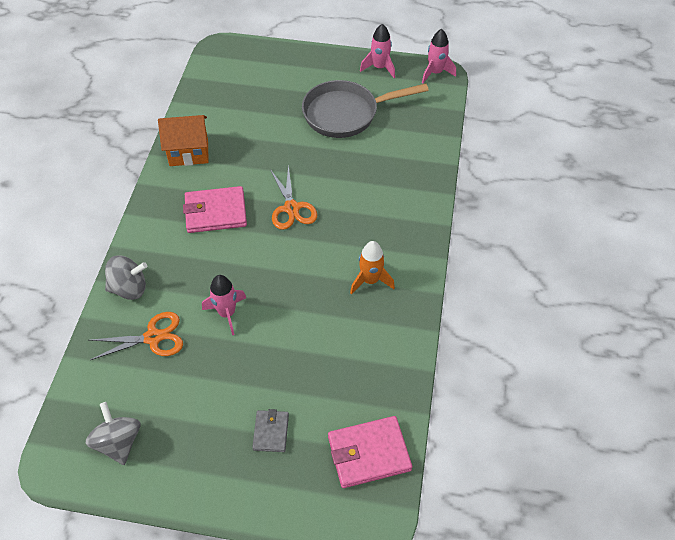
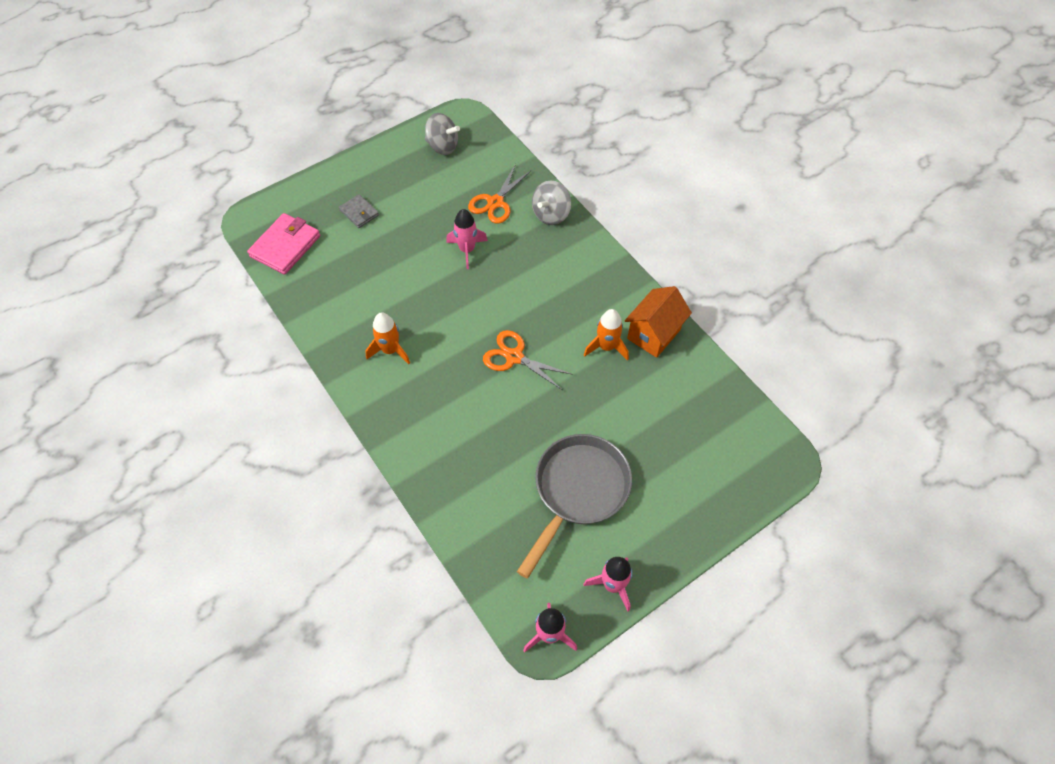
camera: 135 degrees right, 5 degrees up
pink wallet [183,186,247,233] -> none
none -> orange rocket [584,309,629,361]

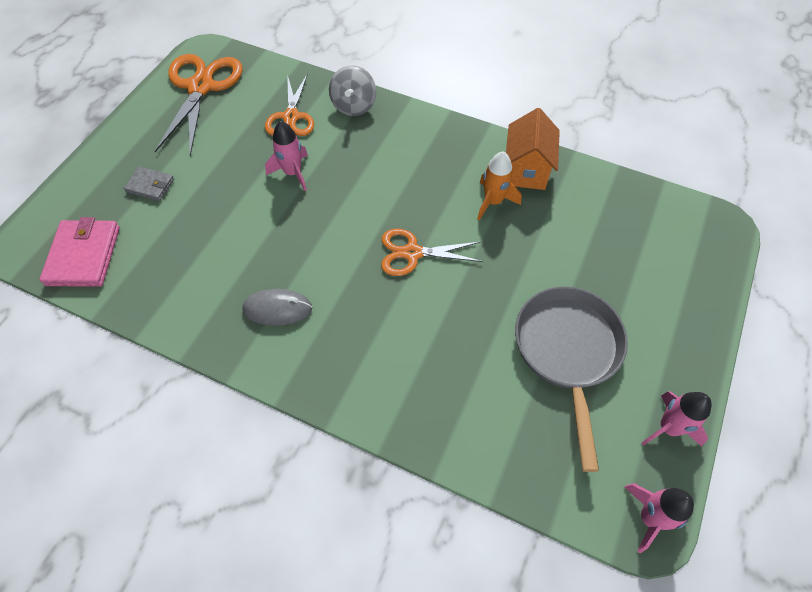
camera: 30 degrees left, 0 degrees up
orange rocket [365,312,410,364] -> grey mouse [242,289,312,326]
grey spinning top [425,113,460,155] -> orange scissors [155,54,243,156]

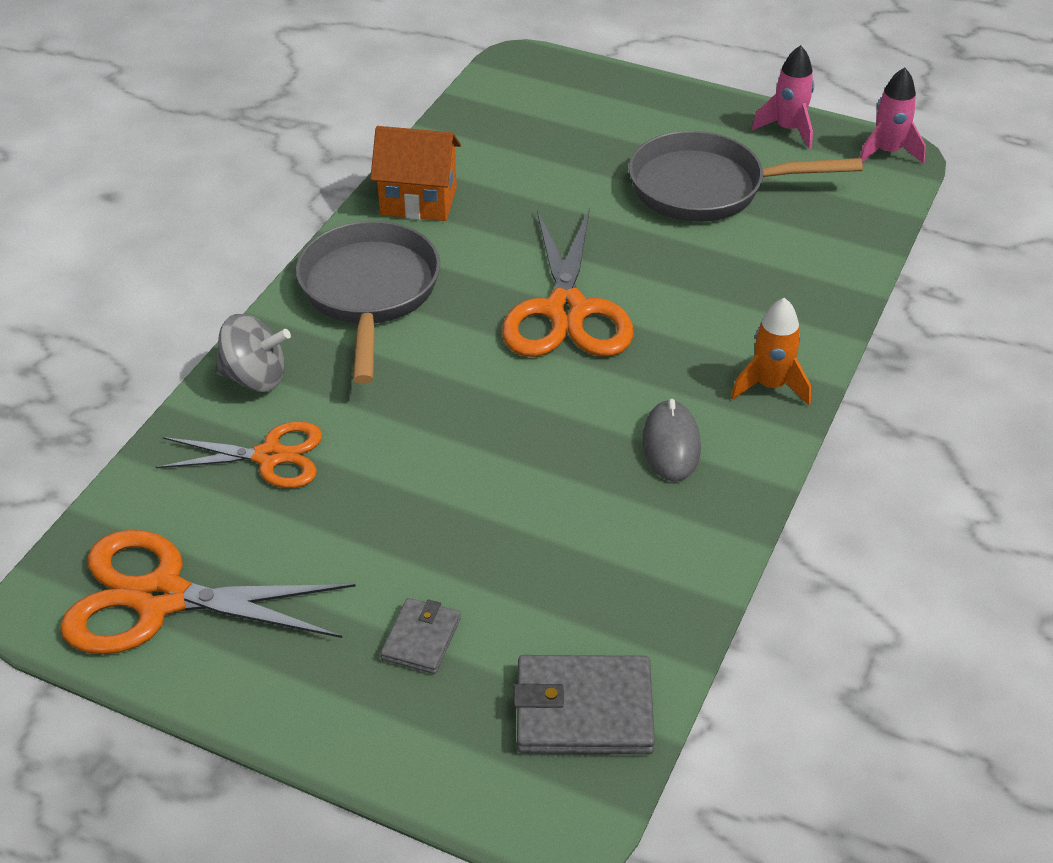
camera: 90 degrees left, 15 degrees down
pink wallet [40,217,120,287] -> grey wallet [514,655,655,754]
pink rocket [265,121,308,191] -> none
orange scissors [381,229,483,276] -> orange scissors [502,208,634,357], size x1.59
orange rocket [477,151,522,220] -> orange rocket moved to [731,298,811,405]
none -> grey pan [296,221,440,384]

